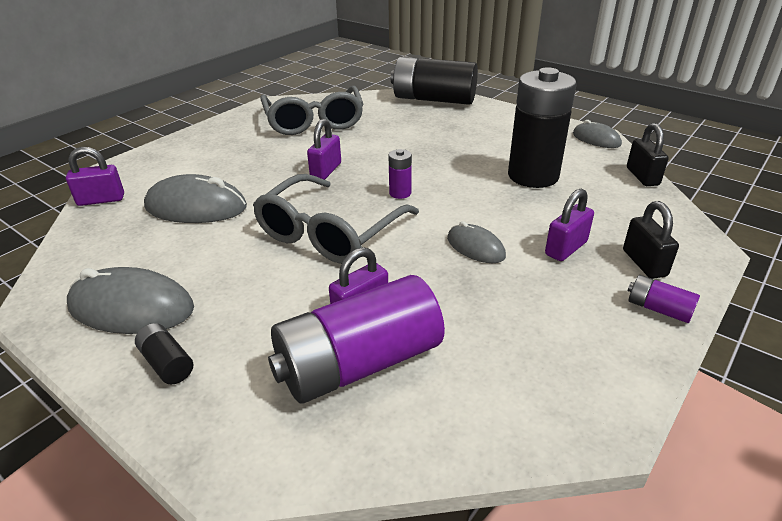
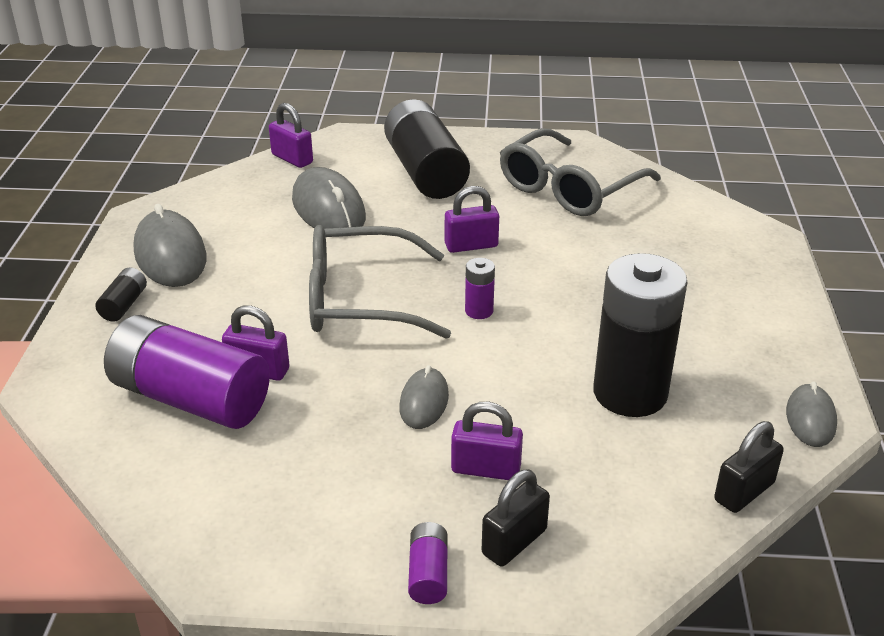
camera: 55 degrees right, 0 degrees up
black battery [391,57,478,105] -> black battery moved to [384,99,470,199]

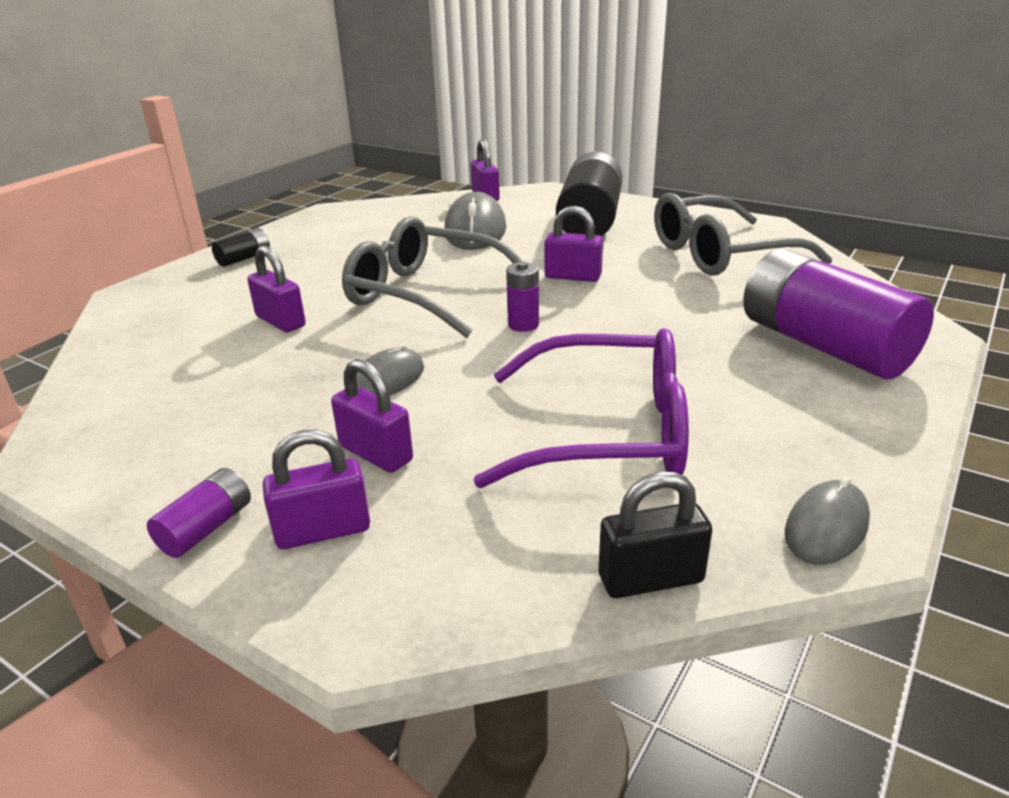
camera: 30 degrees right, 5 degrees down
purple battery [104,315,270,429] -> purple battery moved to [743,249,934,379]
grey mouse [133,204,206,287] -> none
black padlock [482,469,550,567] -> purple padlock [263,430,370,549]
black battery [593,253,688,417] -> purple glasses [473,328,689,488]

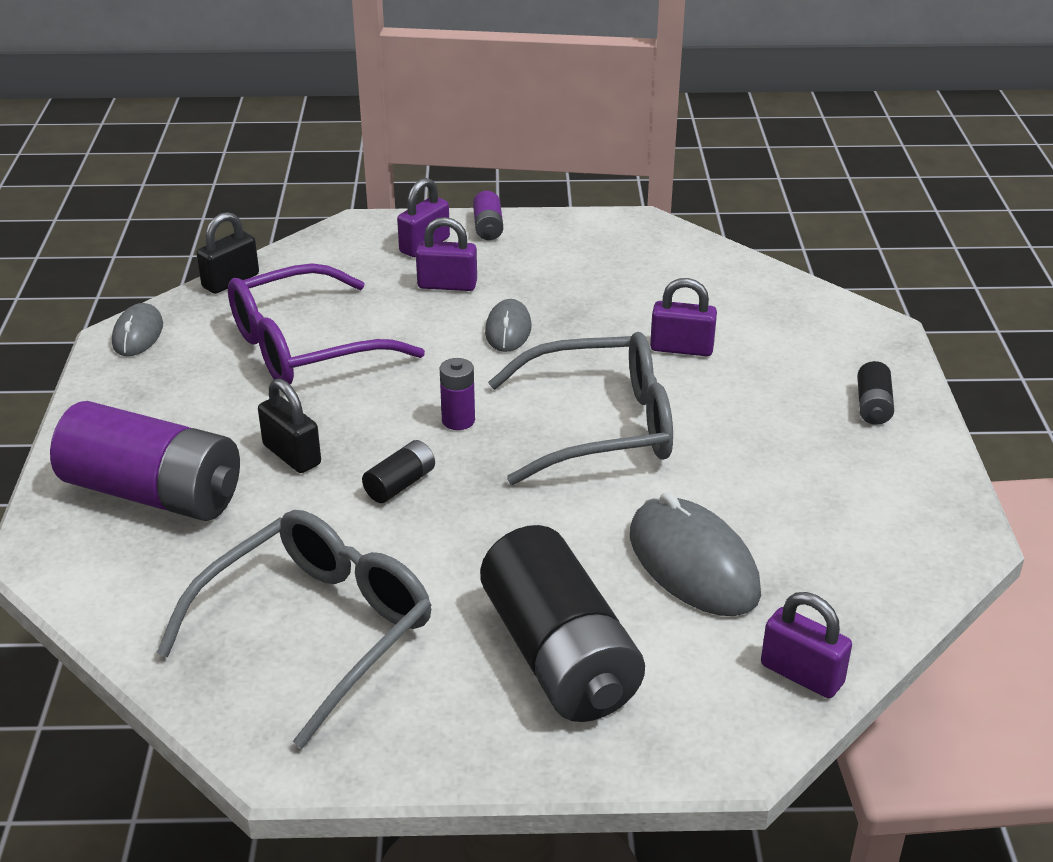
camera: 145 degrees right, 5 degrees up
purple padlock [544,206,603,282] -> none
none -> black padlock [258,379,321,473]
none -> black battery [362,440,435,503]

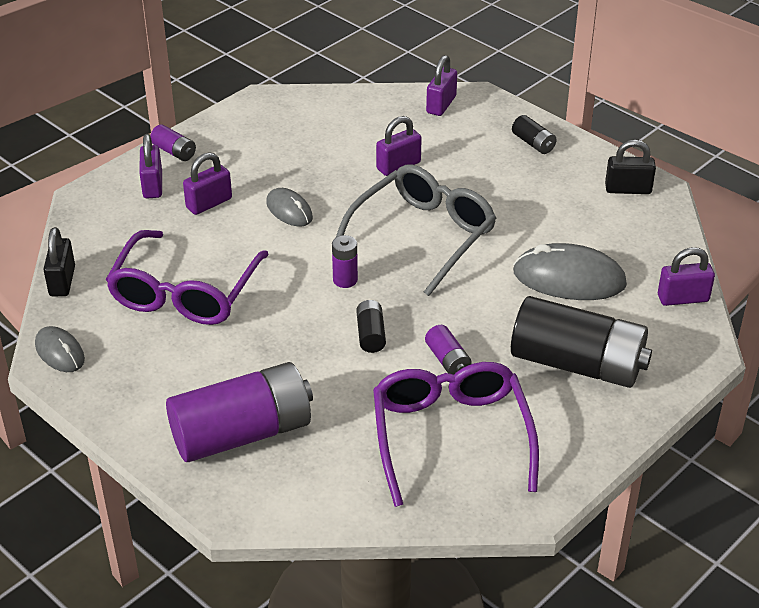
camera: 45 degrees left, 5 degrees up
grey glasses [157,510,431,748] -> purple glasses [373,362,539,507]
black padlock [258,379,321,473] -> black padlock moved to [605,140,656,194]
none -> purple battery [425,325,472,374]
none -> purple padlock [426,55,457,116]

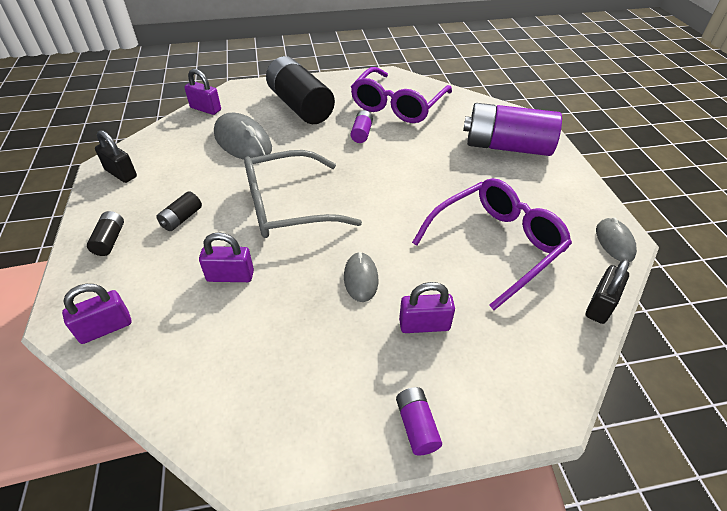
camera: 145 degrees left, 5 degrees up
purple padlock [139,134,162,198] -> none
purple battery [332,235,358,288] -> none
black battery [356,300,386,353] -> black battery moved to [156,191,202,231]

